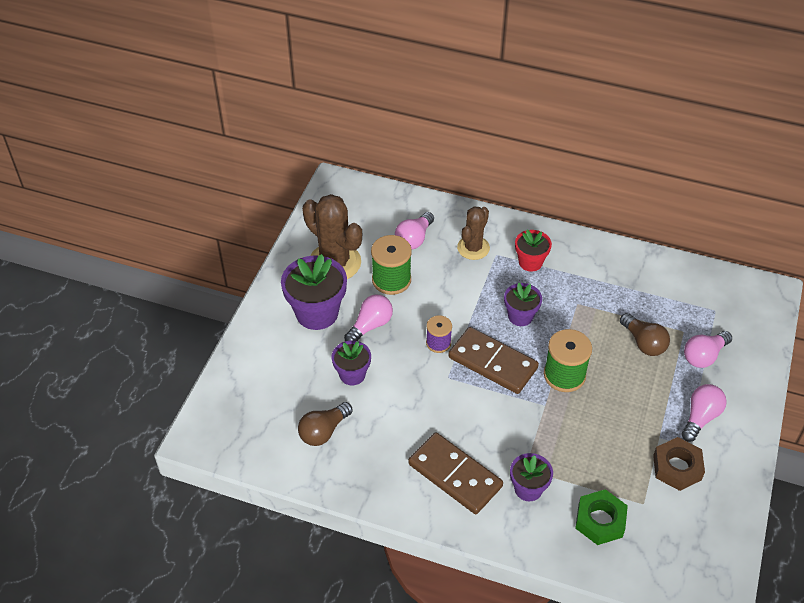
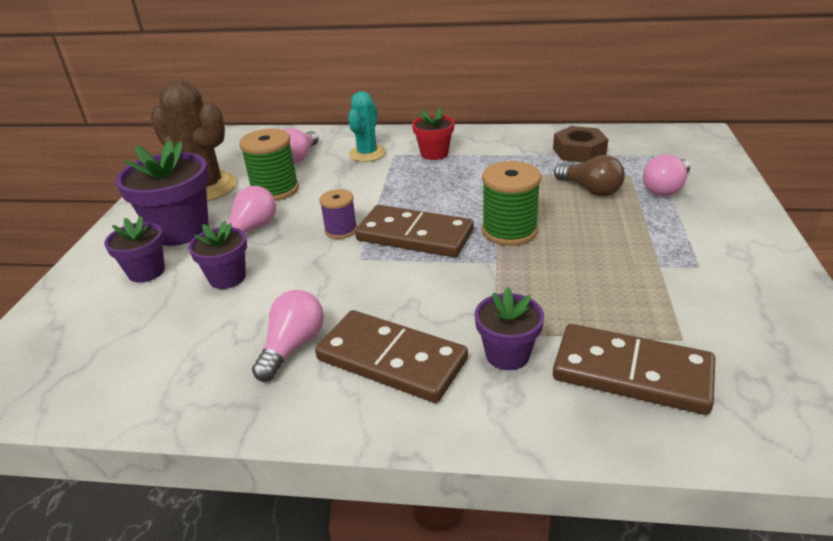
camera: 10 degrees left, 15 degrees down
brown light bulb [298,402,353,446] -> none
brown cactus [457,206,490,260] -> turquoise cactus [348,91,386,162]
purple flower pot [504,283,542,326] -> purple flower pot moved to [104,216,165,283]
green nut [575,489,628,545] -> brown domino [553,324,715,415]
brown nut [653,437,705,491] -> brown nut moved to [553,126,608,162]
pink light bulb [682,384,727,442] -> pink light bulb moved to [252,290,324,382]

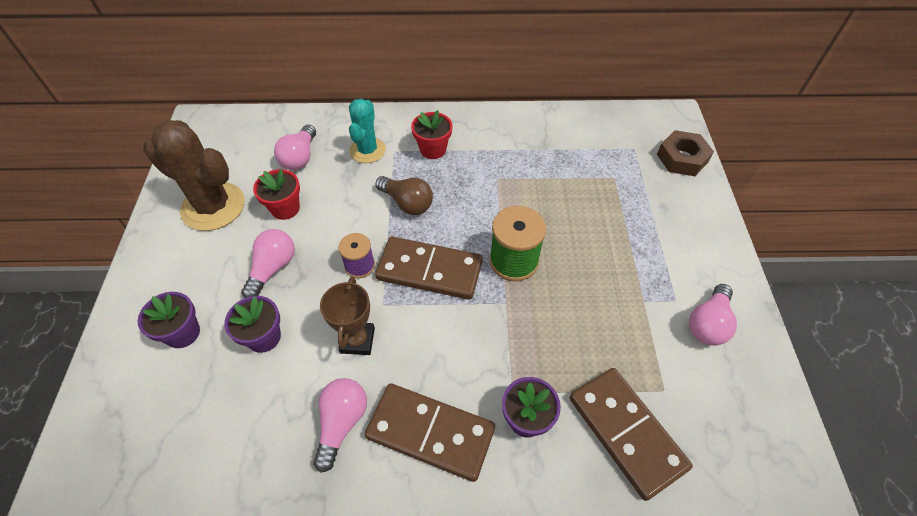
camera: 10 degrees left, 20 degrees up
purple flower pot [115,140,209,246] -> none
green spool [239,129,299,201] -> red flower pot [253,169,300,220]
brown nut [553,126,608,162] -> brown nut moved to [657,130,714,176]
brown domino [553,324,715,415] -> brown domino turned 45 degrees clockwise [570,368,693,501]
brown light bulb [554,155,625,196] -> brown light bulb moved to [375,176,433,215]
pink light bulb [643,154,690,196] -> pink light bulb moved to [689,284,737,346]
none -> brown trophy [320,277,375,355]

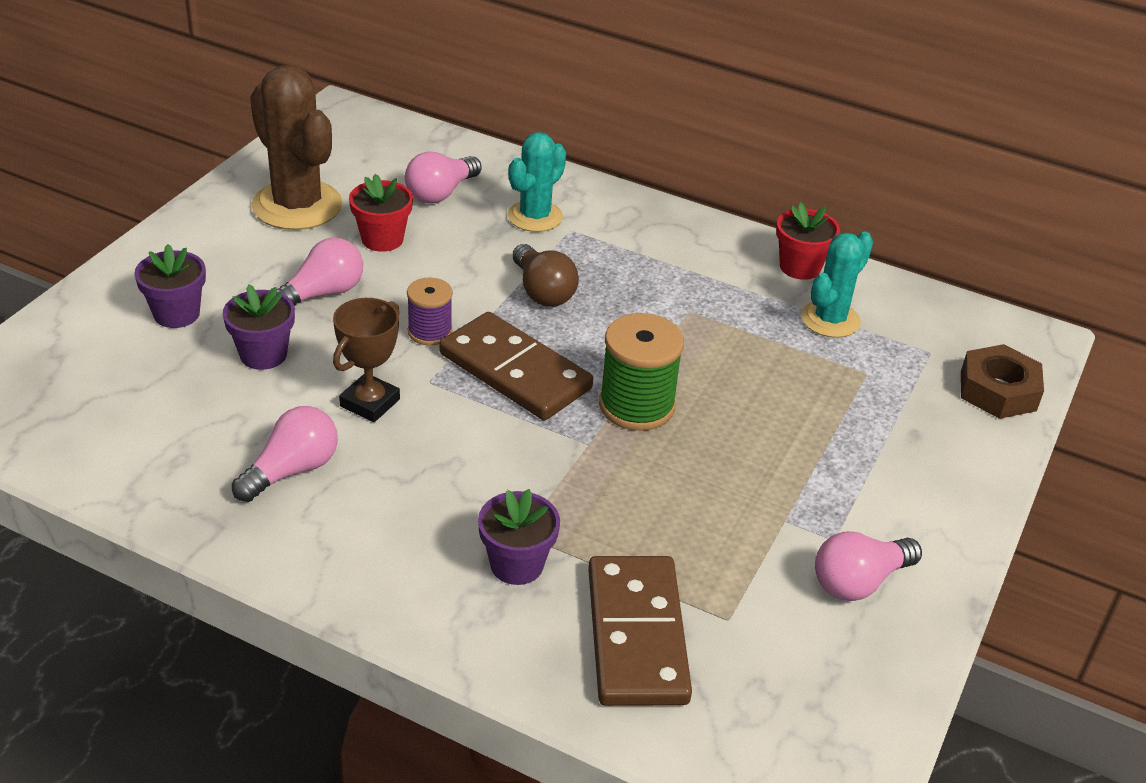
camera: 25 degrees right, 15 degrees down
brown domino [365,383,495,482] -> none
red flower pot [411,110,453,159] -> red flower pot moved to [776,202,840,280]
none -> turquoise cactus [801,232,873,338]

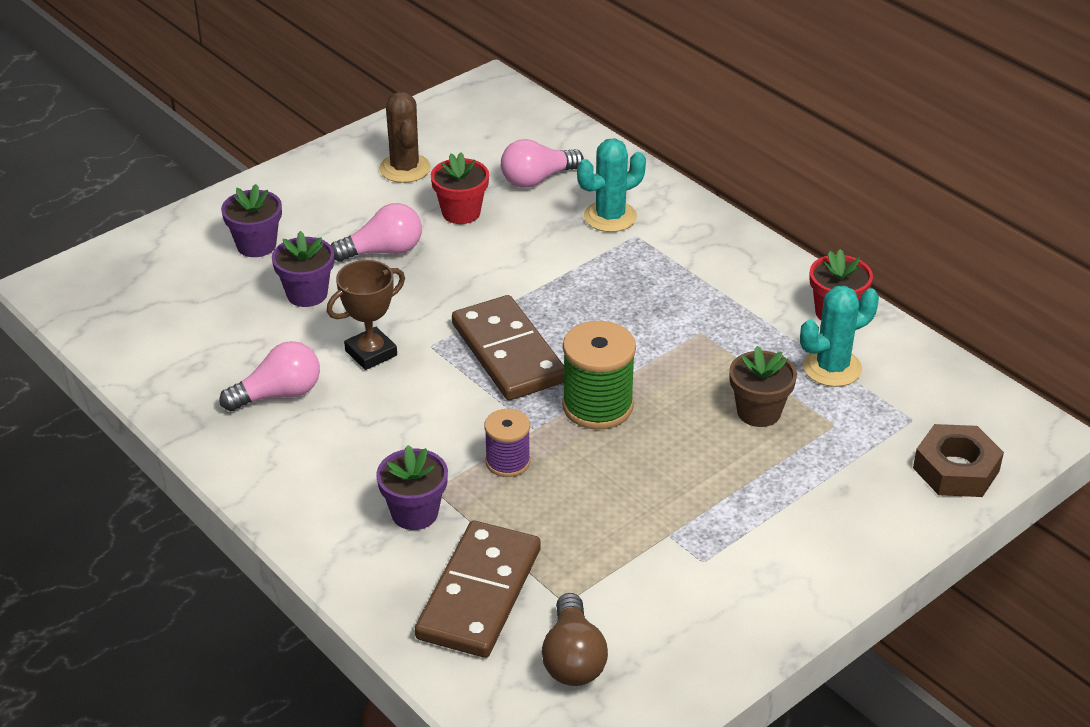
camera: 25 degrees right, 0 degrees up
brown cactus [250,65,342,230] -> brown cactus [379,92,431,183], size x0.62
purple spool [407,278,453,346] -> purple spool moved to [484,409,530,477]
brown light bulb [512,244,579,307] -> brown light bulb moved to [542,593,608,686]
pink light bulb [815,531,922,601] -> none
none -> brown flower pot [729,346,797,427]

